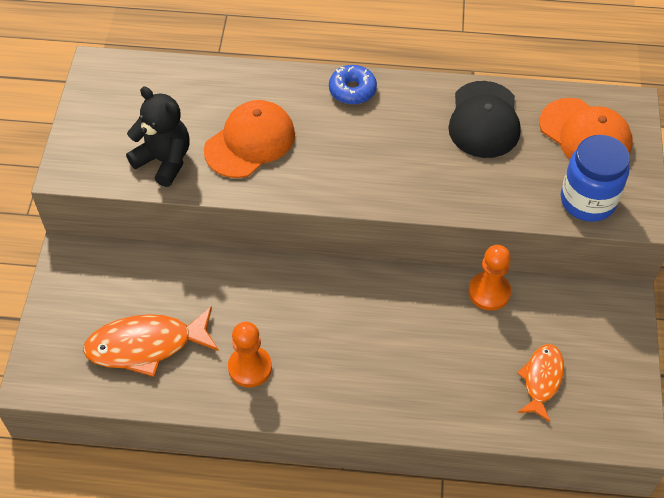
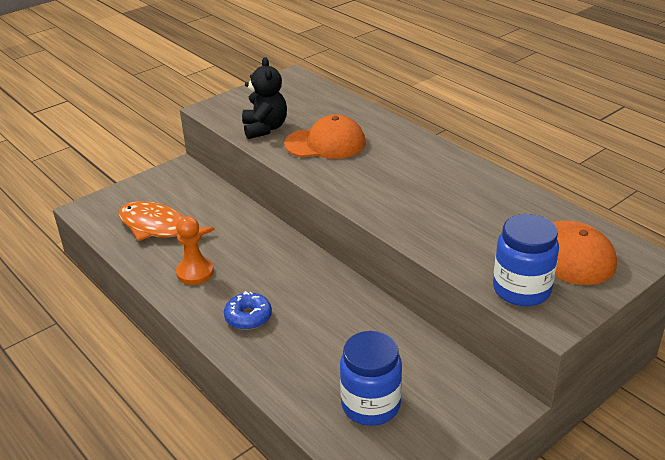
camera: 45 degrees right, 20 degrees down
blue donut [329,65,377,105] -> blue donut moved to [224,291,272,330]
black cap [448,81,520,158] -> none
orange pawn [468,245,511,311] -> none
orange fish [517,344,564,422] -> blue jar [340,331,402,426]

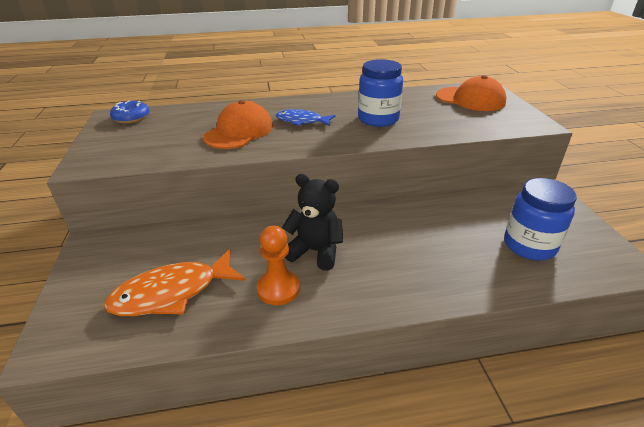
camera: 60 degrees left, 0 degrees up
blue donut [224,291,272,330] -> blue donut moved to [110,101,150,123]
black teddy bear [242,57,287,139] -> black teddy bear moved to [282,174,343,271]
blue jar [493,214,559,306] -> blue jar moved to [358,59,403,127]
none -> blue fish [276,109,335,126]

